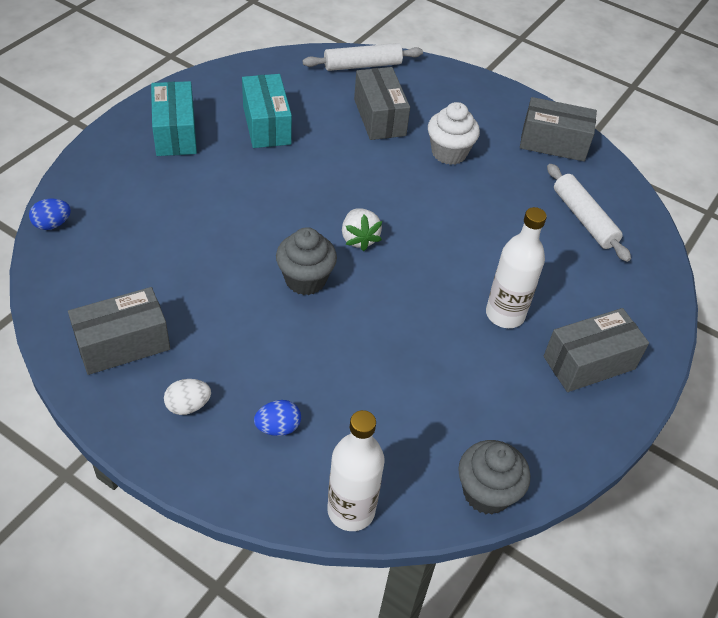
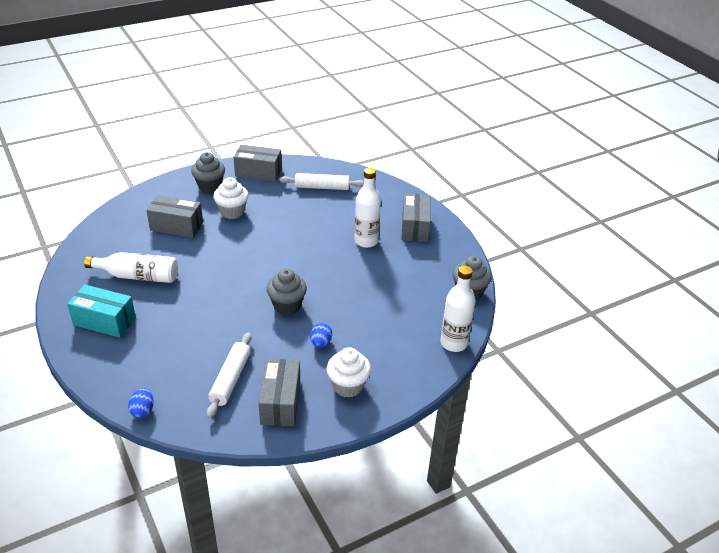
camera: 60 degrees left, 10 degrees down
white egg [164,379,211,415] -> white cupcake [326,347,371,398]
turquoise box [242,74,292,148] -> white bottle [84,252,178,283]
blue egg [254,400,301,436] -> blue egg moved to [310,323,332,347]
white rolling pin [303,43,423,71] -> white rolling pin moved to [207,332,252,418]
white strawberry [342,208,382,251] -> none
grey box [520,97,597,161] -> grey box turned 60 degrees clockwise [234,145,282,182]
none -> grey cupcake [191,152,225,193]

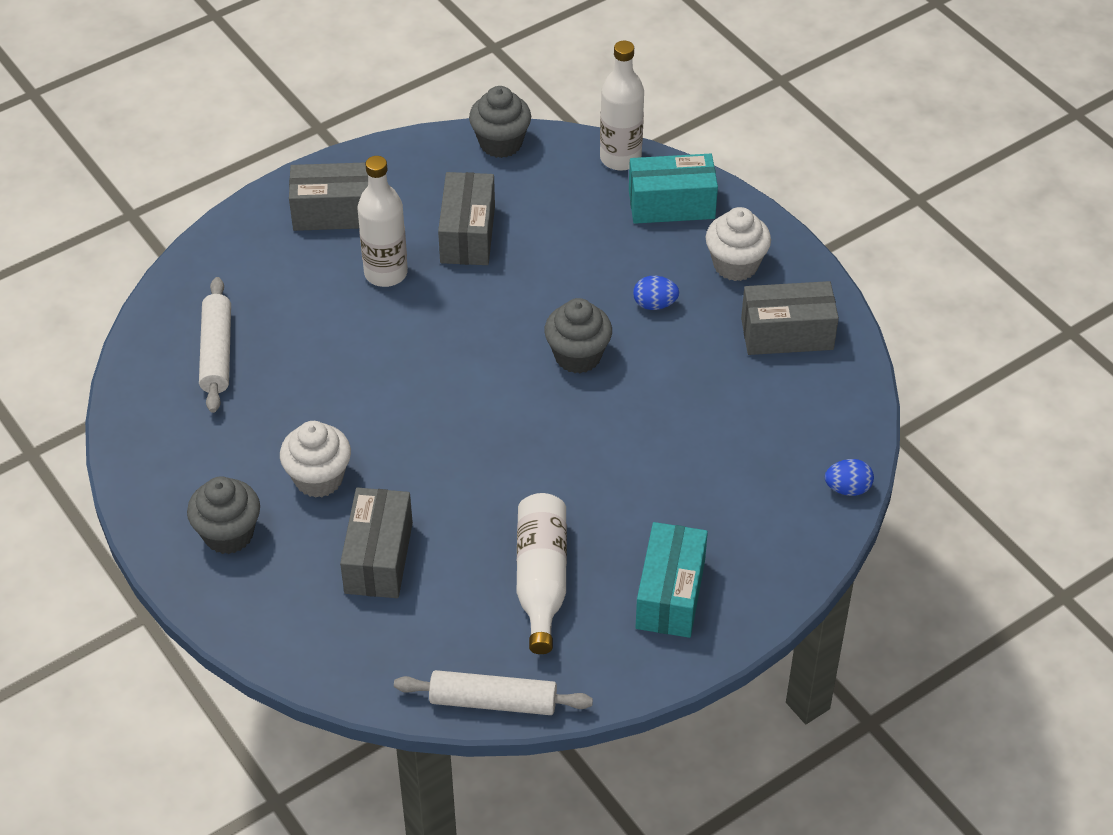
camera: 95 degrees left, 10 degrees up
white rolling pin [207,332,252,418] -> white rolling pin moved to [394,670,593,715]
grey box [234,145,282,182] -> grey box moved to [438,172,495,265]
none -> turquoise box [629,154,718,224]

